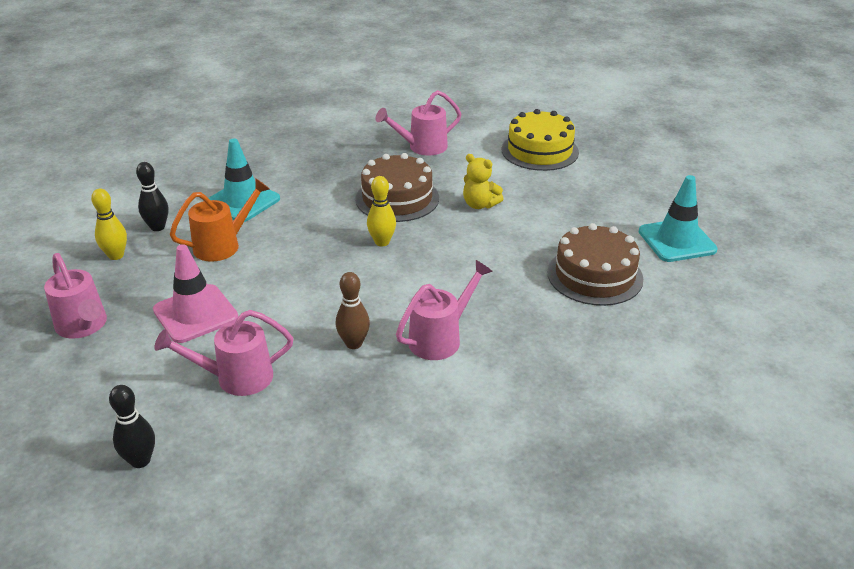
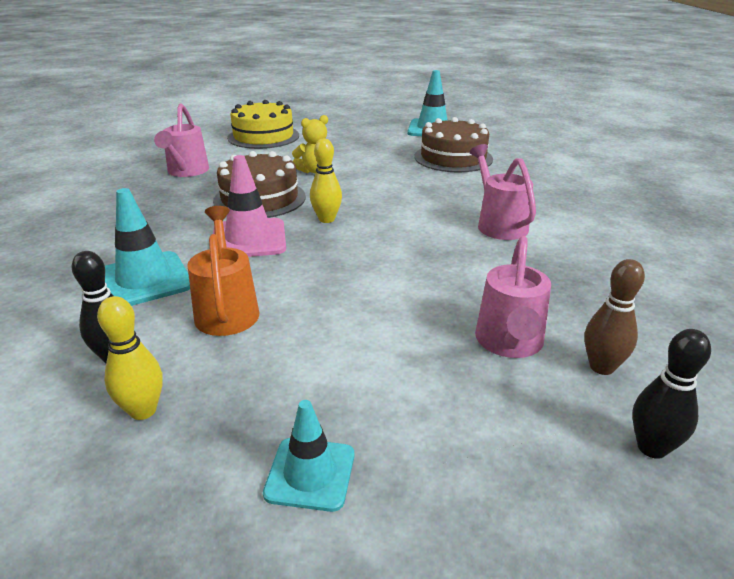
camera: 65 degrees left, 5 degrees down
pink watering can [44,253,107,339] -> turquoise traffic cone [263,400,354,512]
pink traffic cone [153,244,239,343] -> pink traffic cone moved to [213,155,286,257]
brown bowling pin [336,272,370,349] -> brown bowling pin moved to [584,259,645,375]

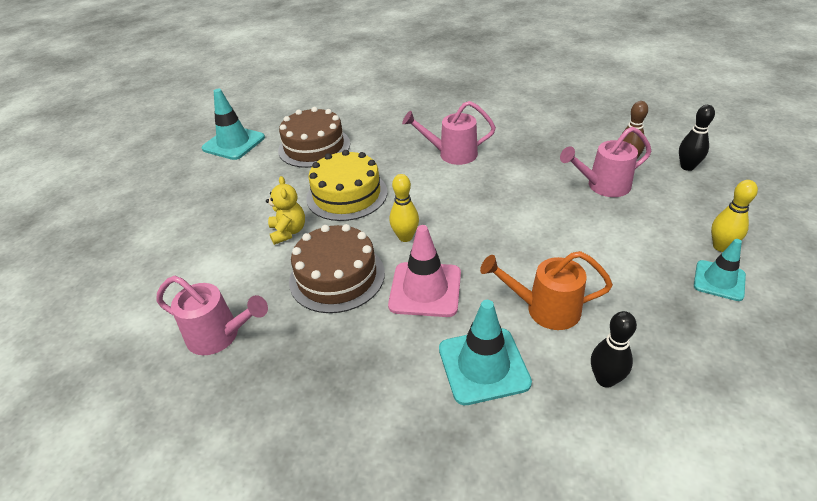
camera: 70 degrees left, 10 degrees up
yellow bowling pin [97,296,163,420] -> yellow bowling pin moved to [711,180,758,252]
yellow cake [227,100,299,149] -> yellow cake moved to [306,150,387,221]
pink watering can [475,236,551,358] -> pink watering can turned 135 degrees clockwise [560,127,651,197]

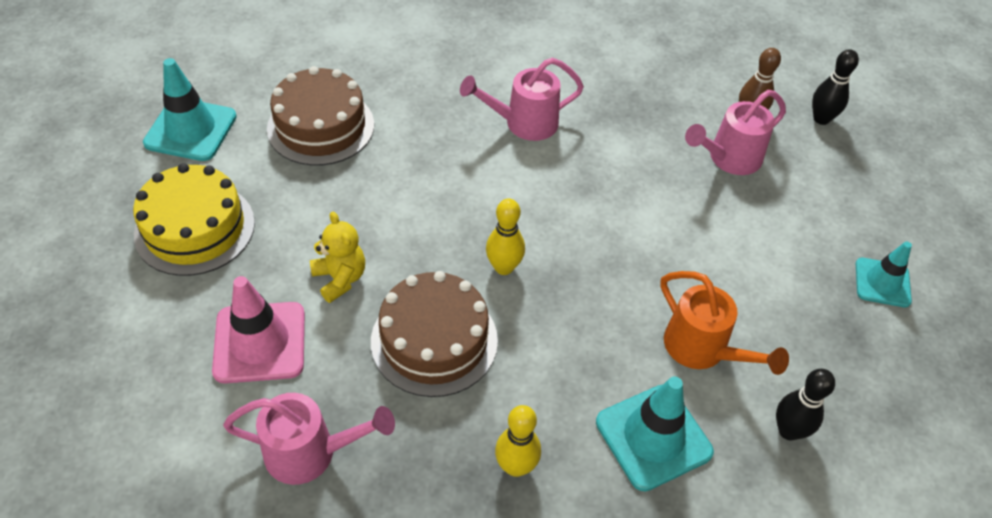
camera: 20 degrees left, 10 degrees up
yellow cake [306,150,387,221] -> yellow cake moved to [133,163,255,276]
pink traffic cone [388,225,461,317] -> pink traffic cone moved to [212,276,305,383]
orange watering can [480,251,613,330] -> orange watering can turned 120 degrees counterclockwise [660,271,789,375]
yellow bowling pin [711,180,758,252] -> yellow bowling pin moved to [495,405,541,477]

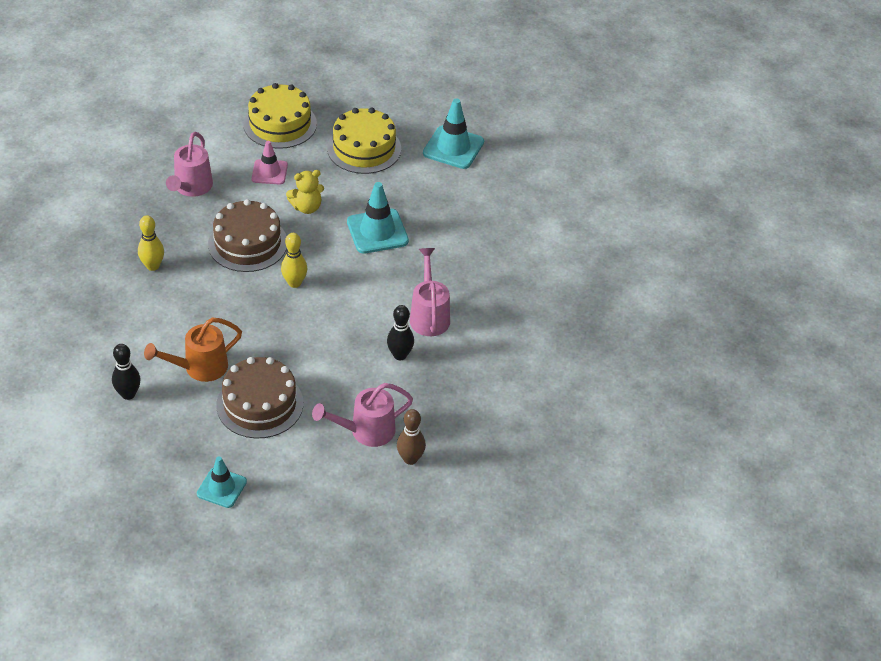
camera: 100 degrees right, 5 degrees down
pink traffic cone [212,276,305,383] -> pink traffic cone [252,141,288,185], size x0.65
brown cake [267,66,374,166] -> brown cake moved to [216,357,303,438]
turquoise traffic cone [596,376,714,492] -> turquoise traffic cone moved to [347,182,409,254]
pink watering can [685,90,786,175] -> pink watering can turned 90 degrees counterclockwise [312,383,413,447]
black bowling pin [812,49,859,125] -> black bowling pin moved to [387,305,414,360]
none -> yellow cake [243,83,317,149]

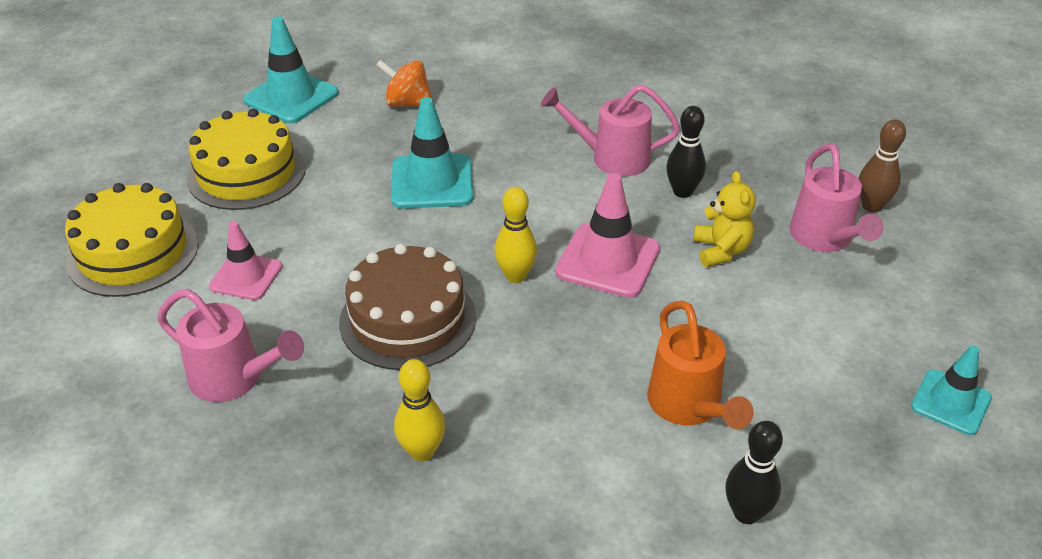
camera: 75 degrees left, 5 degrees down
brown cake [216,357,303,438] -> none
yellow teddy bear [286,170,324,214] -> yellow teddy bear moved to [693,171,756,267]
none -> orange spinning top [376,60,432,107]
none -> pink traffic cone [555,173,660,298]

